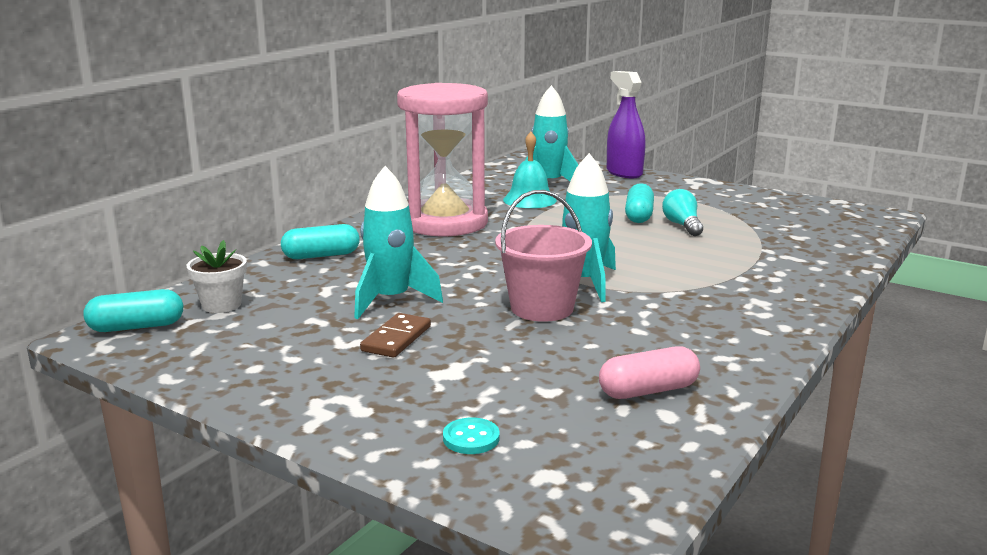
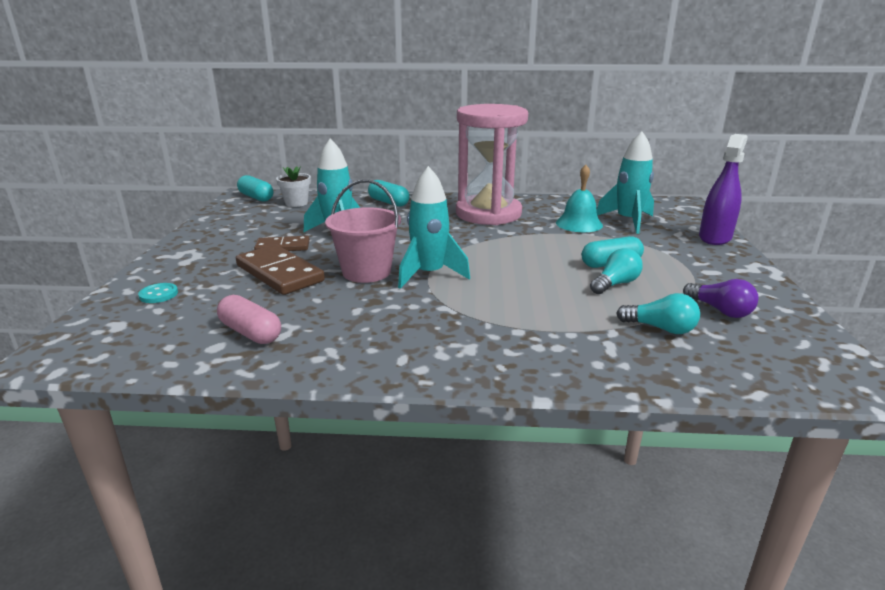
camera: 60 degrees right, 5 degrees up
none -> brown domino [236,245,325,295]
none -> turquoise light bulb [616,293,700,334]
none -> purple light bulb [683,279,758,318]

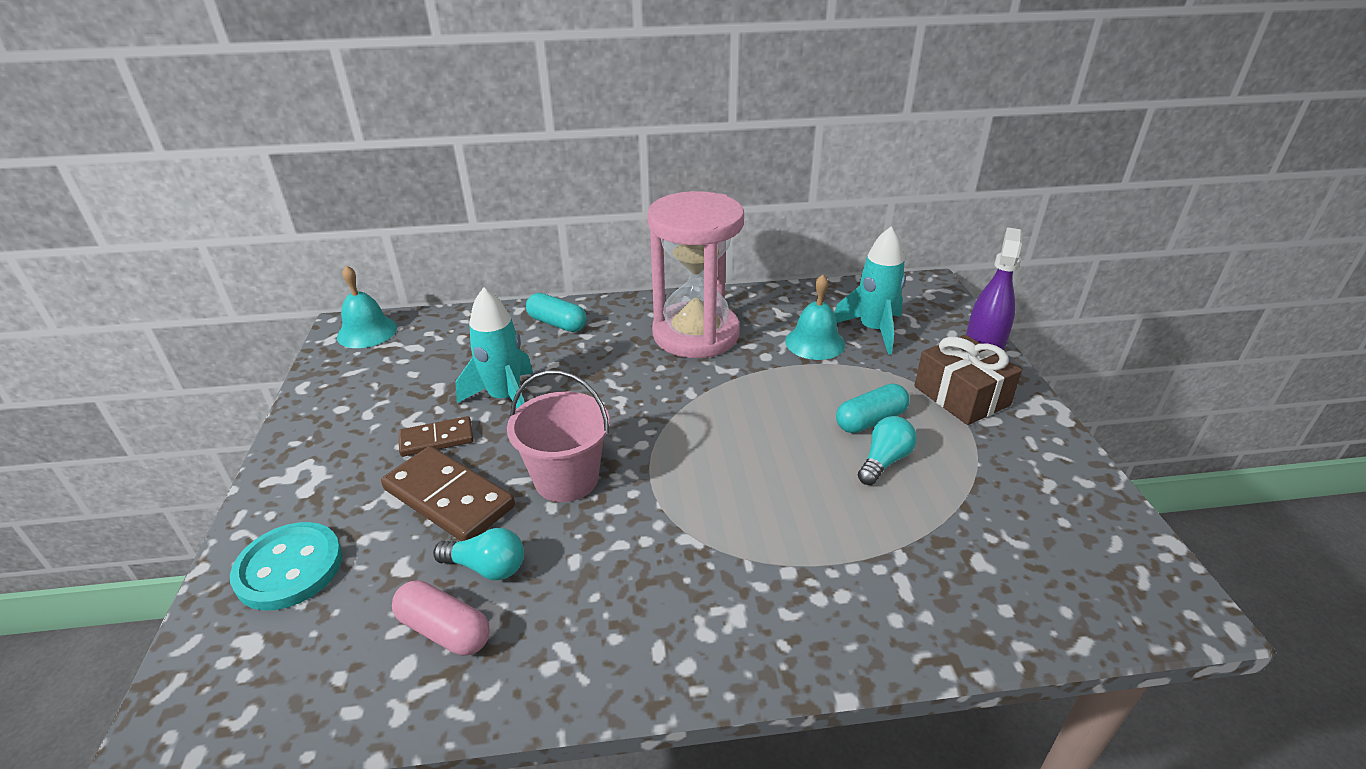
camera: 10 degrees left, 10 degrees up
turquoise button [138,283,178,303] -> turquoise button [230,522,343,611], size x2.01
turquoise capsule [237,175,273,202] -> turquoise bell [337,265,397,348]
white flower pot [276,166,311,207] -> none
turquoise rocket [398,166,470,289] -> none
turquoise light bulb [616,293,700,334] -> turquoise light bulb moved to [433,528,524,580]
purple light bulb [683,279,758,318] -> none
none -> brown gift [914,334,1022,425]

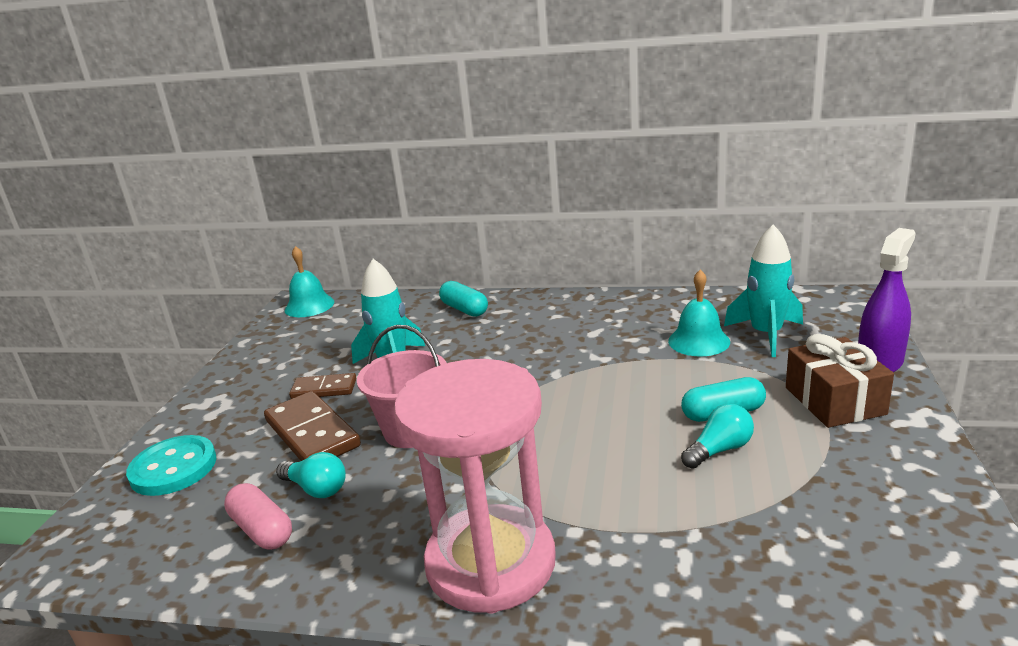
camera: 20 degrees right, 10 degrees down
pink hourglass [647,191,744,358] -> pink hourglass moved to [394,359,556,614]

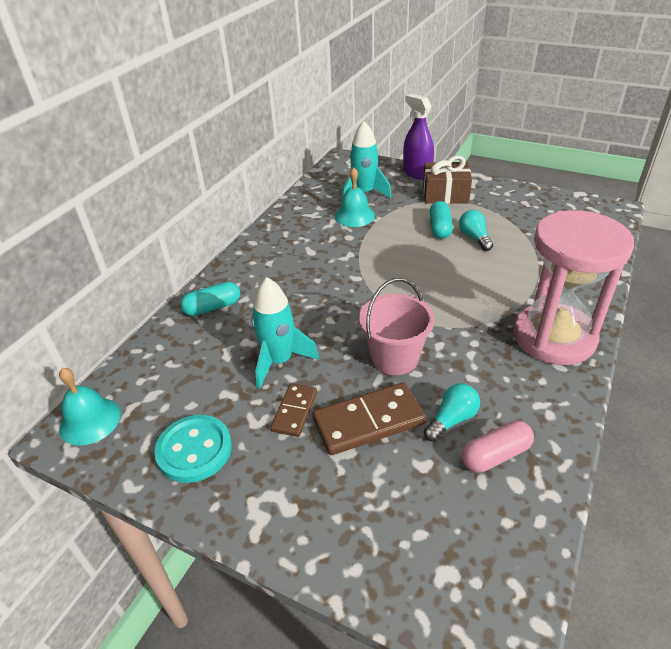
camera: 75 degrees left, 15 degrees up
turquoise button [126,435,216,496] -> turquoise button moved to [154,415,232,483]

